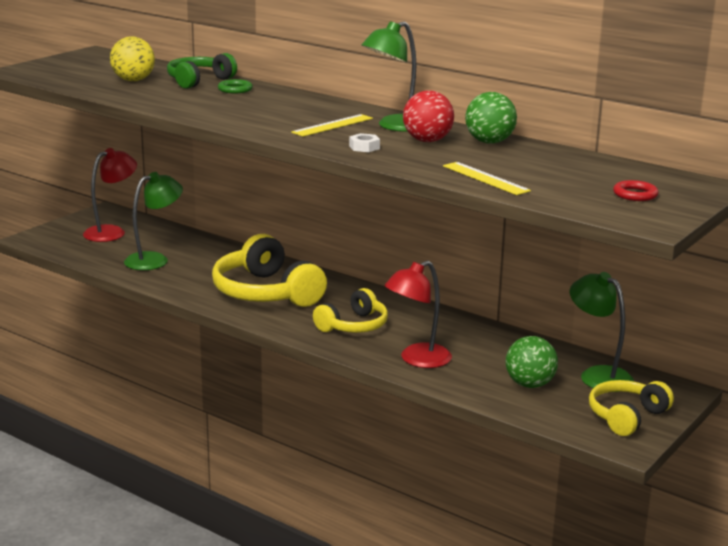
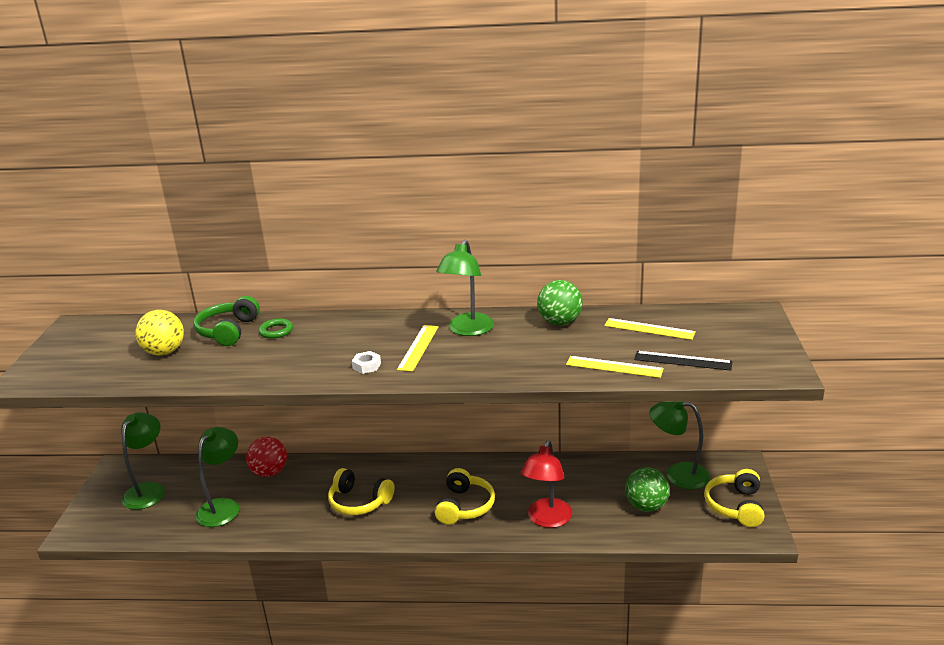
camera: 30 degrees left, 5 degrees up
red lamp [83,148,137,242] -> green lamp [121,412,165,510]
yellow headphones [212,234,327,307] -> yellow headphones [328,468,395,515], size x0.60
white nut [349,133,380,152] -> white nut moved to [352,351,381,374]
red ball [403,90,454,142] -> red ball moved to [246,437,287,477]
red ring [613,180,659,201] -> none
none -> yellow ruler [604,318,696,340]
none -> black ruler [634,351,733,371]

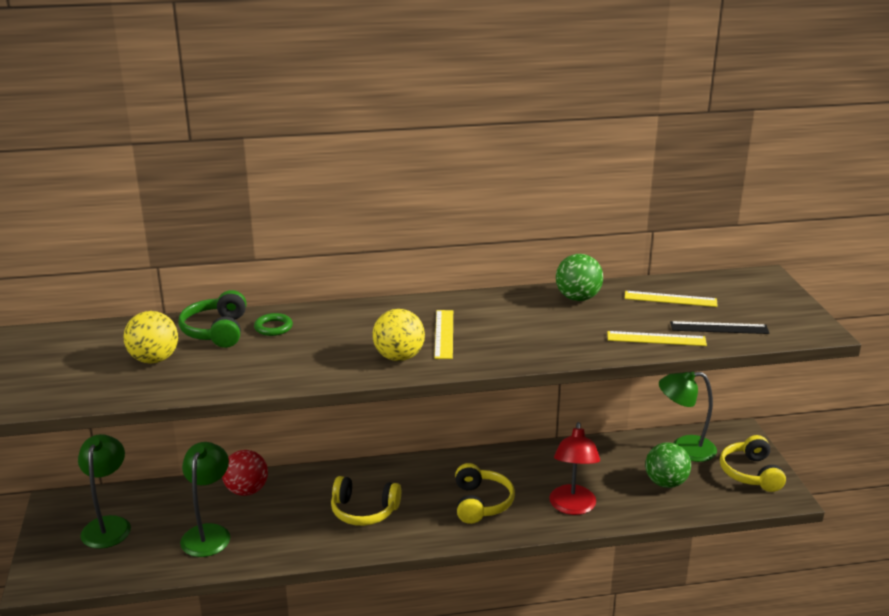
camera: 15 degrees left, 0 degrees up
white nut [352,351,381,374] -> yellow ball [372,309,425,361]
green lamp [436,240,494,336] -> none

